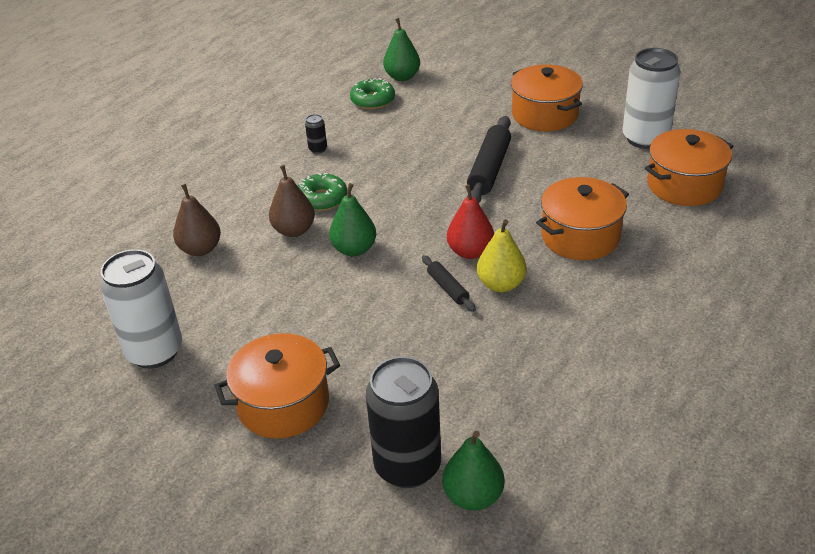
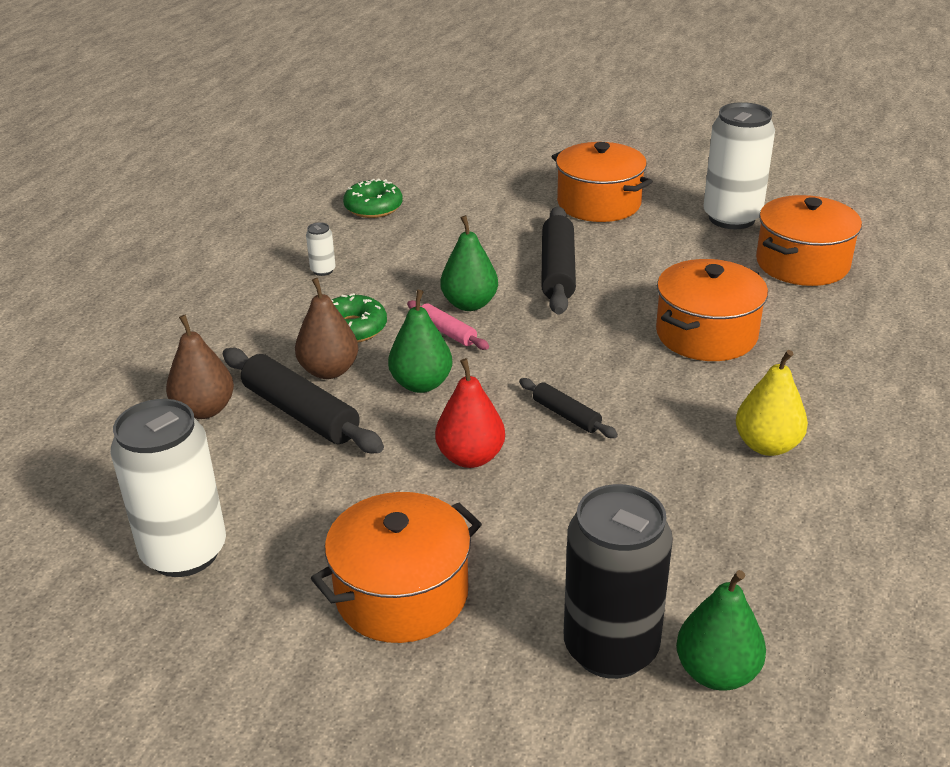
camera: 15 degrees left, 5 degrees down
black can [305,114,327,154] -> white can [306,222,336,276]
green pear [383,18,420,81] -> green pear moved to [440,215,498,311]
red pear [447,185,494,259] -> red pear moved to [435,358,505,468]
yellow pear [477,219,527,292] -> yellow pear moved to [736,350,808,456]
none -> black rolling pin [223,348,384,453]
none -> pink rolling pin [407,300,489,350]

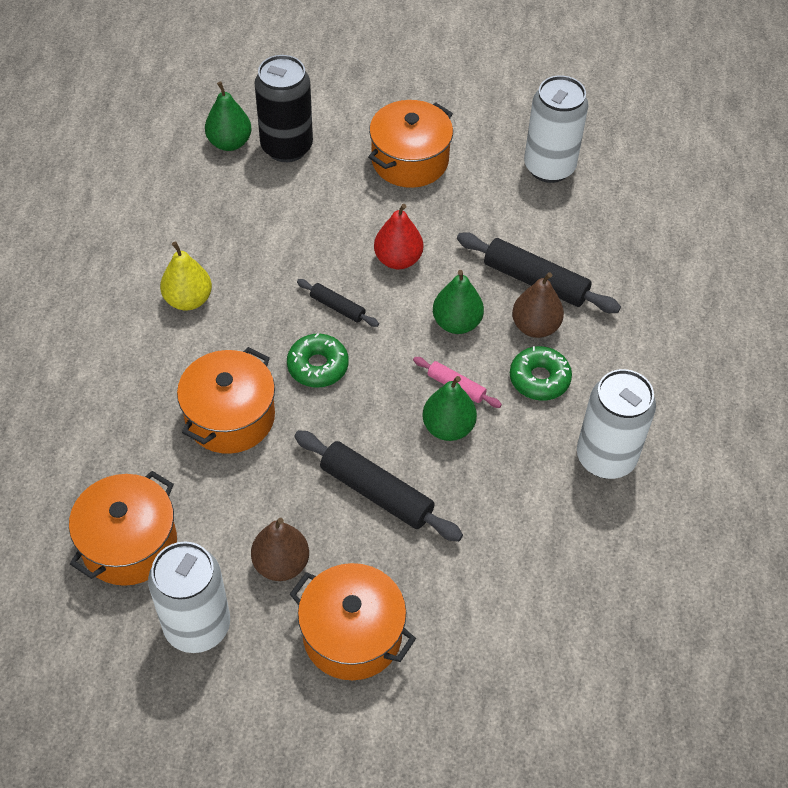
camera: 165 degrees right, 20 degrees up
brown pear [166,315,234,419] -> brown pear moved to [251,518,309,581]
white can [306,222,336,276] -> white can [577,369,656,479], size x2.44
green donut [343,178,403,218] -> green donut moved to [287,333,349,387]
black rolling pin [541,207,576,315] -> black rolling pin turned 45 degrees counterclockwise [294,430,463,542]

